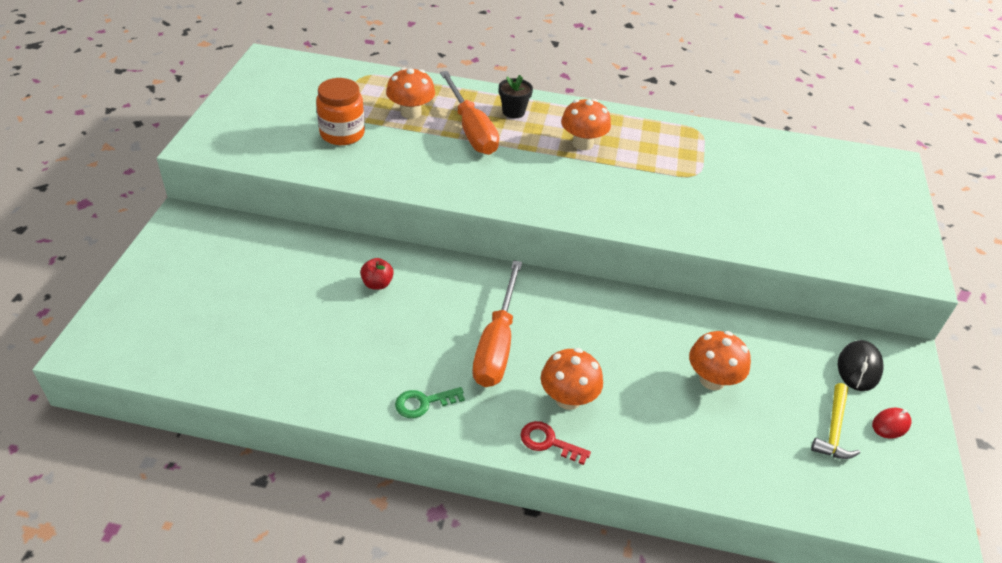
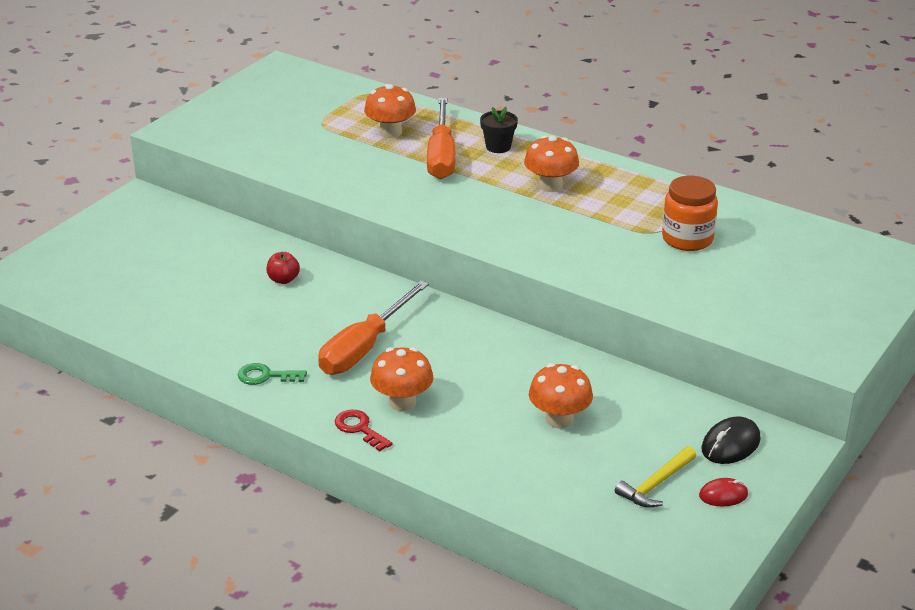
camera: 25 degrees right, 10 degrees down
orange jar [316,78,365,145] -> orange jar moved to [662,176,718,251]

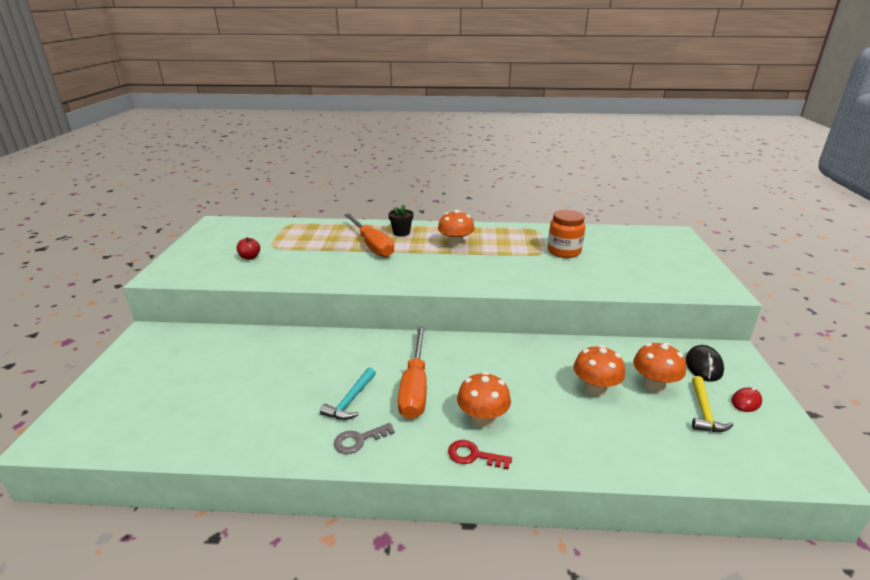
camera: 30 degrees left, 5 degrees down
green key [238,363,307,385] -> grey key [334,423,395,454]
red apple [267,252,300,284] -> red apple moved to [236,237,260,260]
orange mushroom [364,84,416,138] -> orange mushroom moved to [633,342,686,393]
none -> turquoise hammer [320,367,376,420]

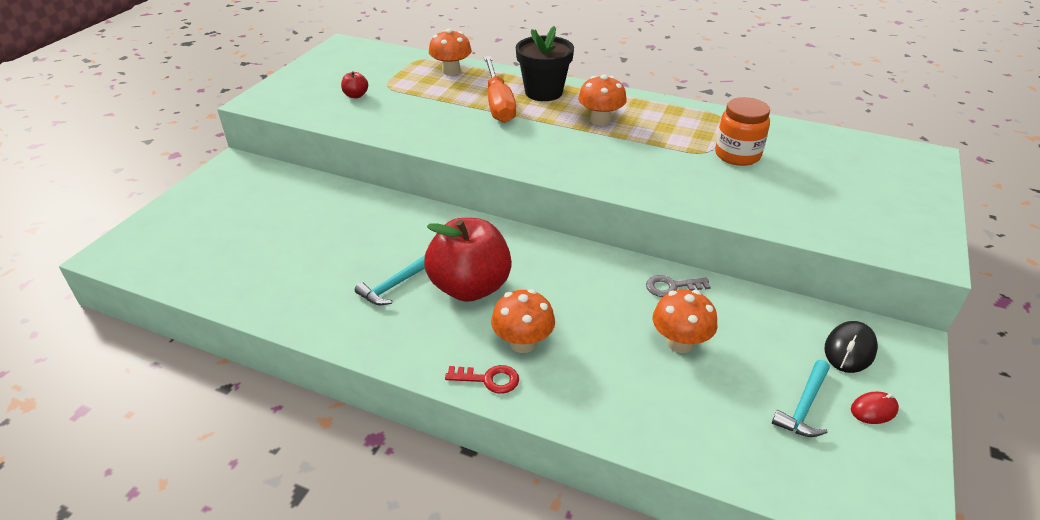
camera: 20 degrees right, 10 degrees up
grey key [334,423,395,454] -> grey key moved to [646,275,711,297]
black flower pot [388,205,413,237] -> black flower pot [516,26,574,101], size x1.78
orange screwdriver [398,326,427,419] -> red apple [424,218,512,302]
red key [448,440,512,470] -> red key turned 150 degrees clockwise [445,365,519,394]
orange mushroom [633,342,686,393] -> orange mushroom moved to [429,29,472,75]
yellow hammer [692,376,733,432] -> turquoise hammer [772,360,830,437]

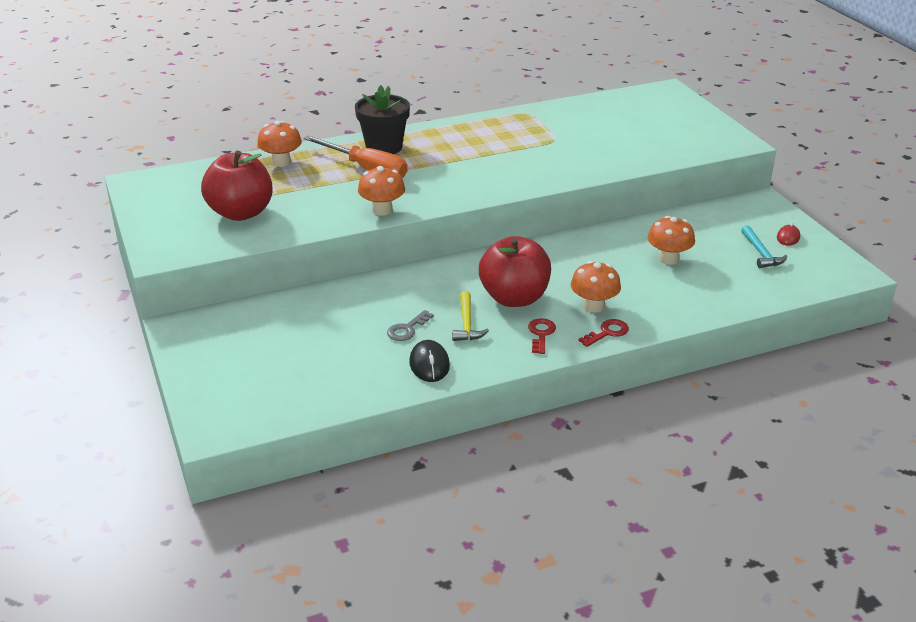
camera: 45 degrees left, 5 degrees down
red apple [341,71,368,98] -> red apple [201,151,273,221], size x2.48
turquoise hammer [355,255,425,305] -> yellow hammer [452,291,489,341]
orange mushroom [578,75,627,126] -> orange mushroom moved to [358,166,405,216]
grey key [646,275,711,297] -> grey key moved to [387,310,434,341]
orange jar [715,97,770,166] -> none
black mouse [825,321,878,373] -> black mouse moved to [409,340,450,382]
none -> red key [528,318,556,354]

